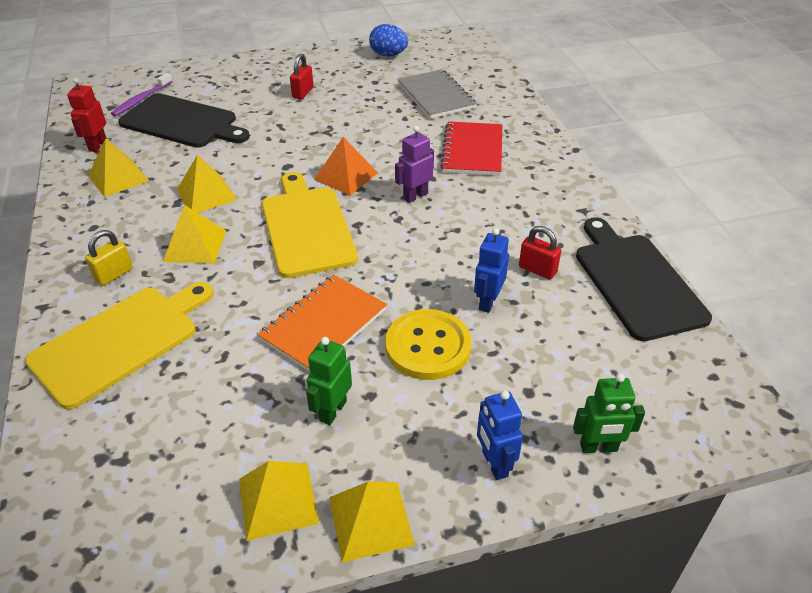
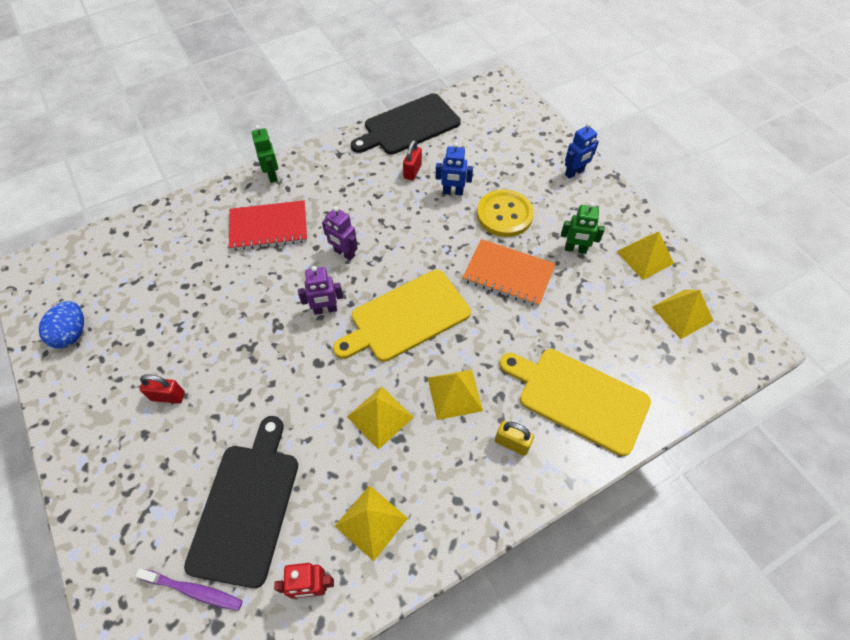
camera: 105 degrees left, 15 degrees up
orange pyramid [314,137,378,195] -> purple robot [298,266,343,315]
yellow pyramid [329,481,415,562] -> yellow pyramid moved to [652,290,714,339]
grey notebook [397,69,477,119] -> none
green robot [573,373,645,453] -> green robot moved to [252,125,278,183]

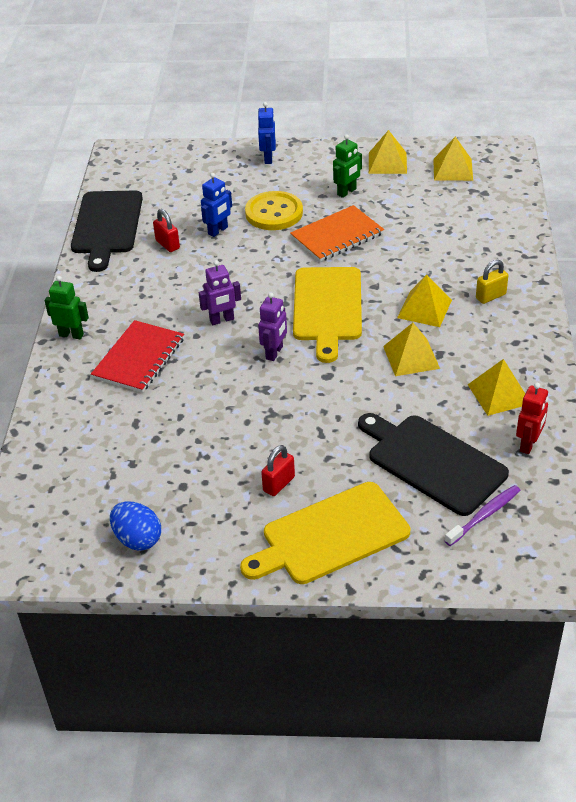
camera: 55 degrees left, 15 degrees down
yellow cutting board [499,349,651,456] -> yellow cutting board moved to [240,482,411,584]

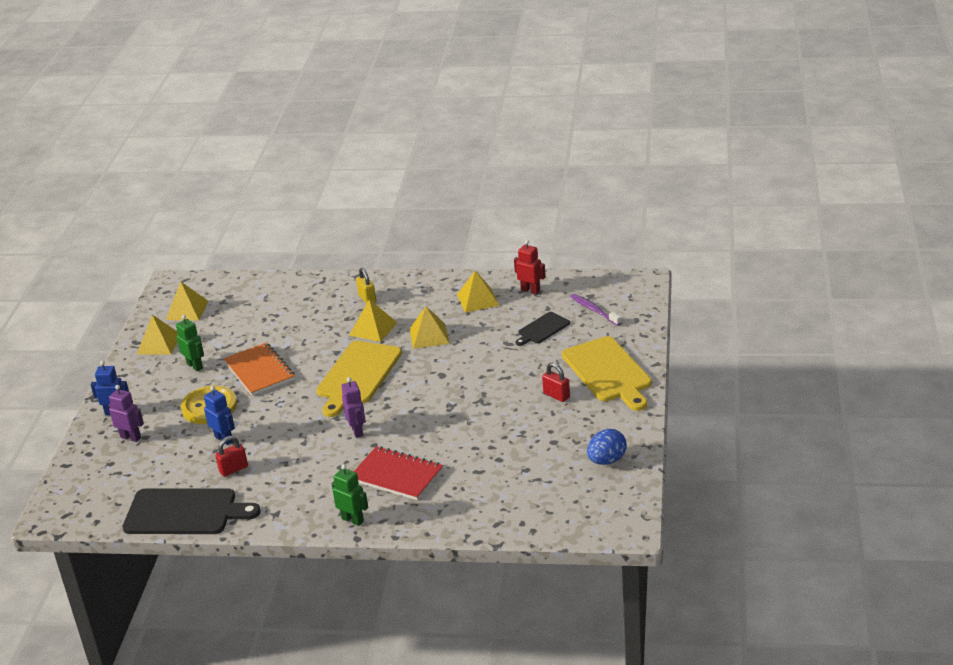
camera: 85 degrees left, 10 degrees down
green robot [45,276,89,339] -> green robot turned 105 degrees clockwise [332,464,368,526]
purple robot [258,292,287,361] -> purple robot moved to [108,385,144,442]
yellow cutting board [293,267,362,363] -> yellow cutting board turned 105 degrees clockwise [316,341,402,417]
black cutting board [358,413,509,516] -> black cutting board [515,312,570,346], size x0.53

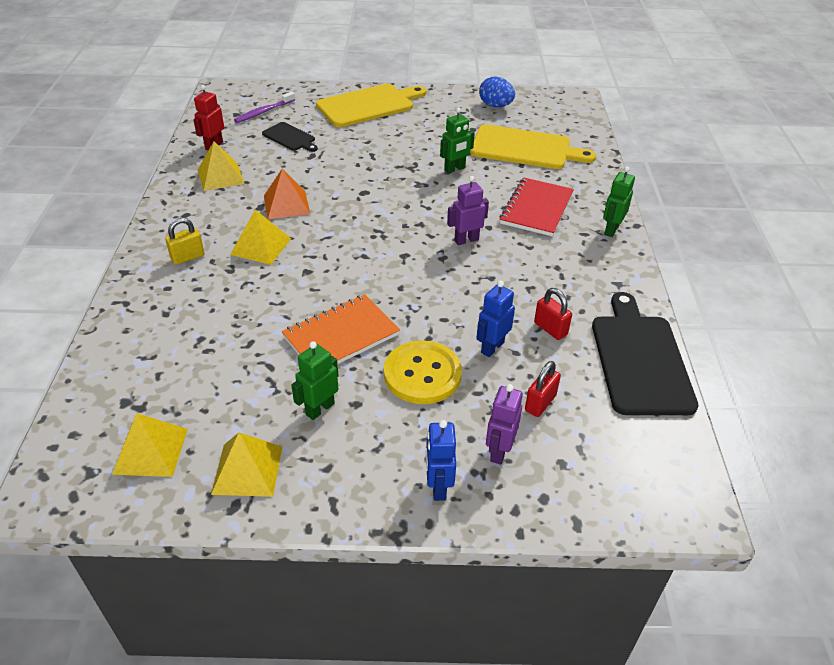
camera: 100 degrees left, 10 degrees up
yellow cutting board [316,341,402,417] -> yellow cutting board moved to [470,125,596,169]
yellow pyramid [410,306,449,349] -> orange pyramid [264,169,310,219]
red padlock [542,363,570,402] -> red padlock moved to [525,361,561,417]
none -> green robot [440,108,475,174]

